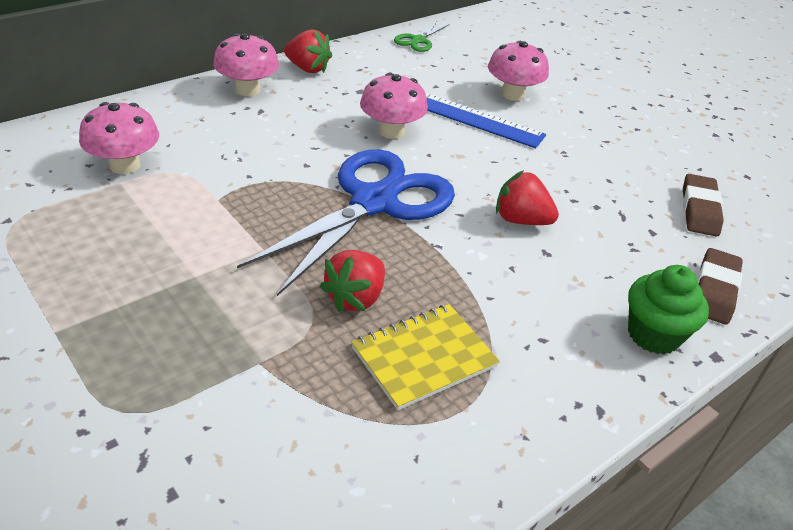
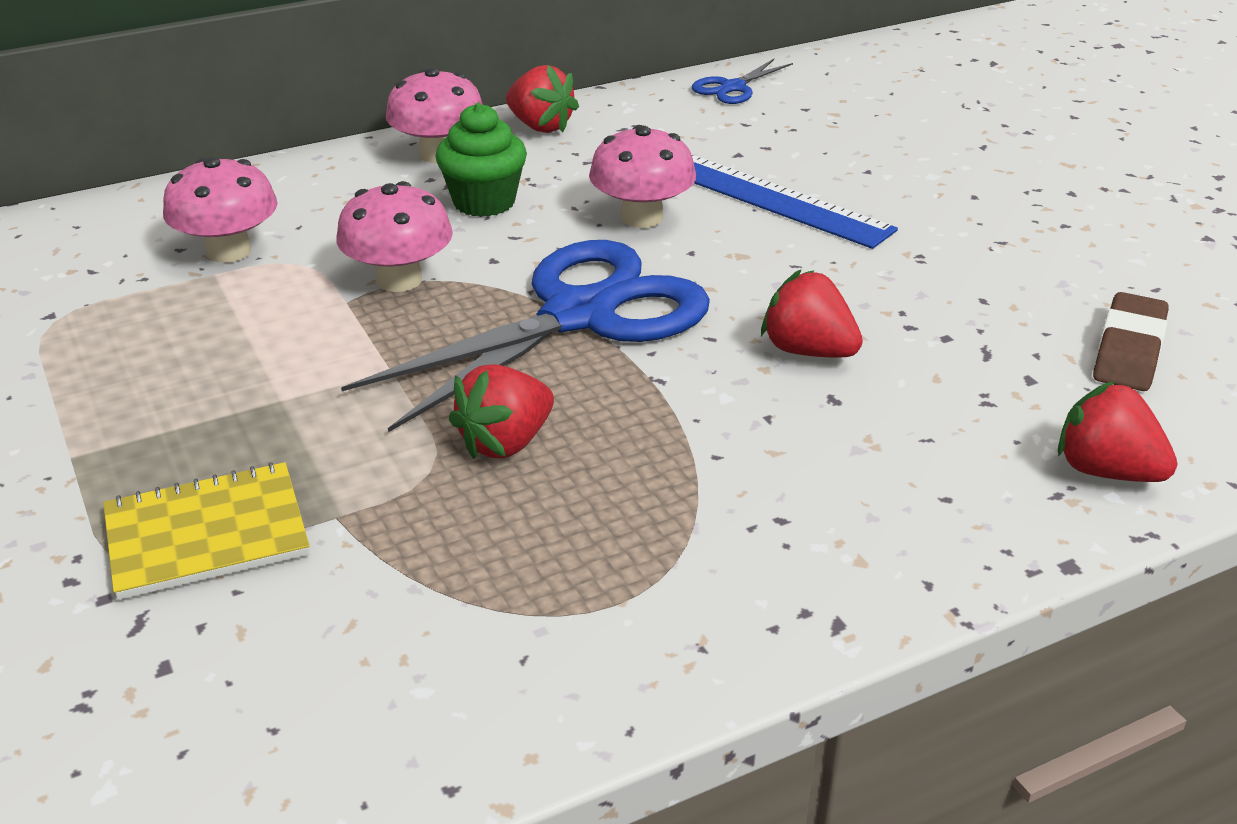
camera: 15 degrees right, 5 degrees down
yellow notebook [351,304,500,410] -> yellow notebook moved to [103,462,310,600]
green scissors [394,21,450,52] -> blue scissors [692,59,793,104]
pink mushroom [488,41,549,101] -> pink mushroom moved to [336,181,453,292]
green cupcake [628,265,709,354] -> green cupcake moved to [436,103,527,217]
brown eraser [697,248,743,325] -> red strawberry [1058,381,1177,482]

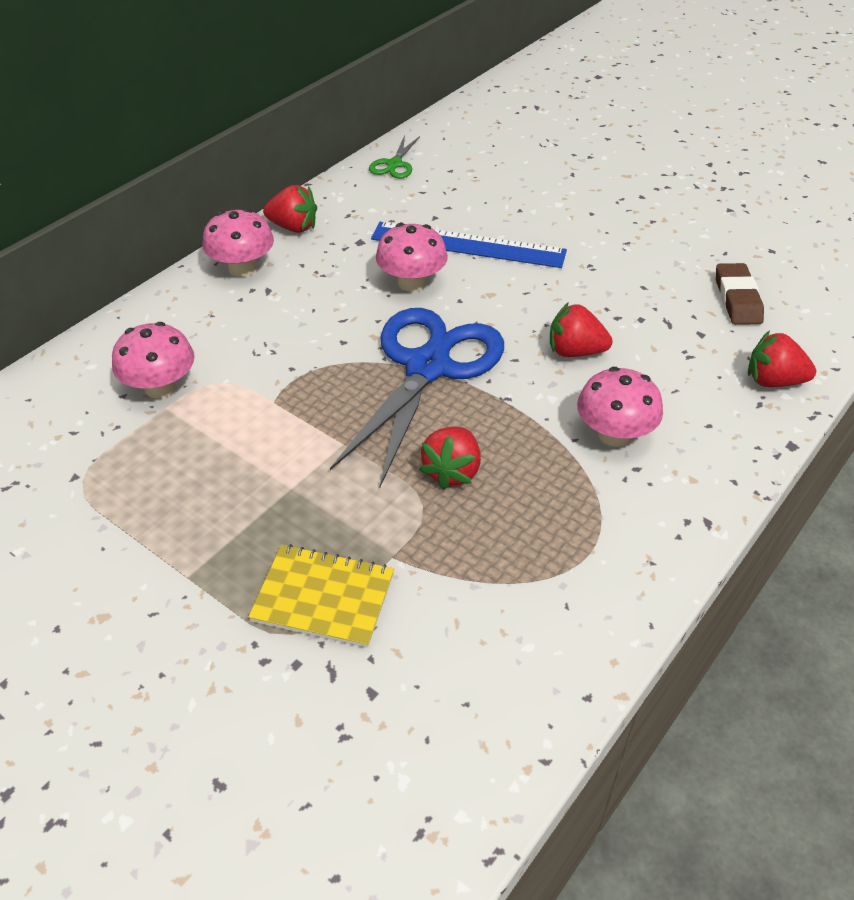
camera: 25 degrees left, 10 degrees up
yellow notebook [103,462,310,600] -> yellow notebook turned 60 degrees clockwise [248,544,394,648]
pink mushroom [336,181,453,292] -> pink mushroom moved to [577,367,663,447]
green cupcake [436,103,527,217] -> none
blue scissors [692,59,793,104] -> green scissors [369,135,420,179]

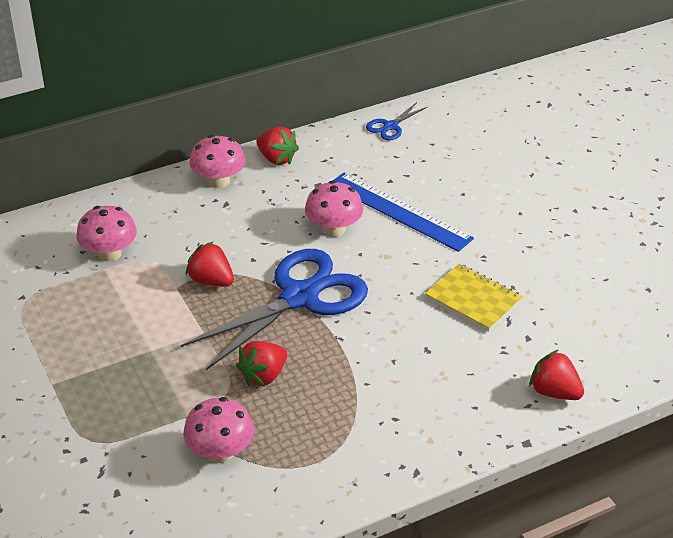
camera: 25 degrees right, 5 degrees down
yellow notebook [248,544,394,648] -> yellow notebook moved to [425,264,523,331]
green scissors [369,135,420,179] -> blue scissors [366,102,427,140]
red strawberry [550,302,613,357] -> red strawberry moved to [186,241,234,287]
pink mushroom [577,367,663,447] -> pink mushroom moved to [183,397,254,463]
brown eraser [716,263,764,325] -> none

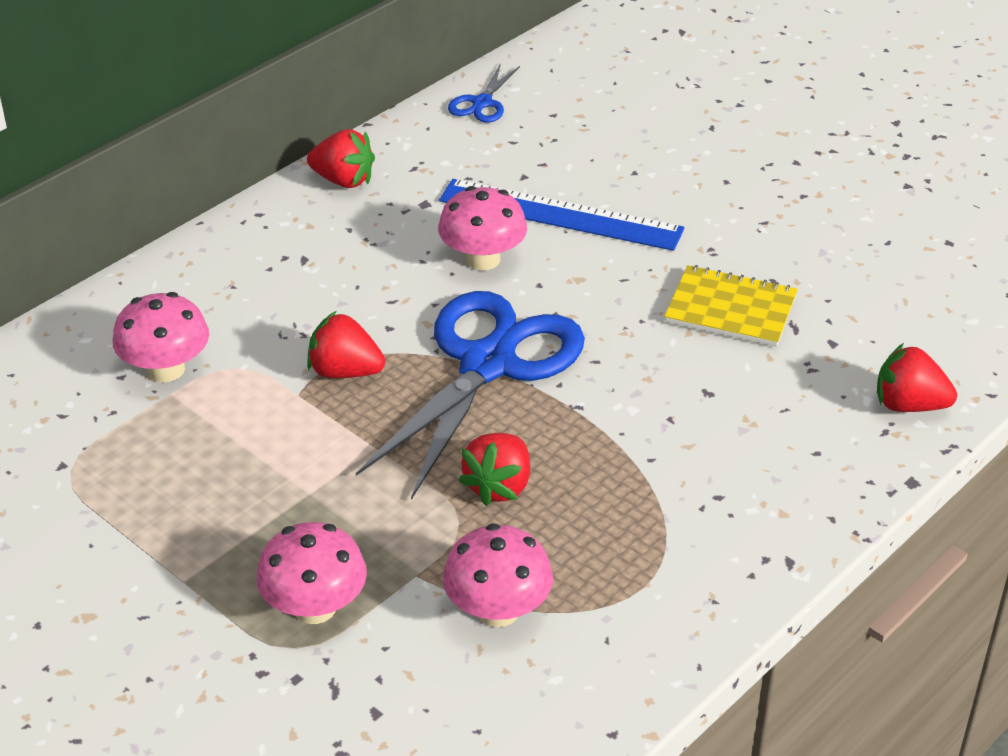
camera: 20 degrees left, 0 degrees up
pink mushroom [189,135,246,188] -> pink mushroom moved to [256,522,367,624]

